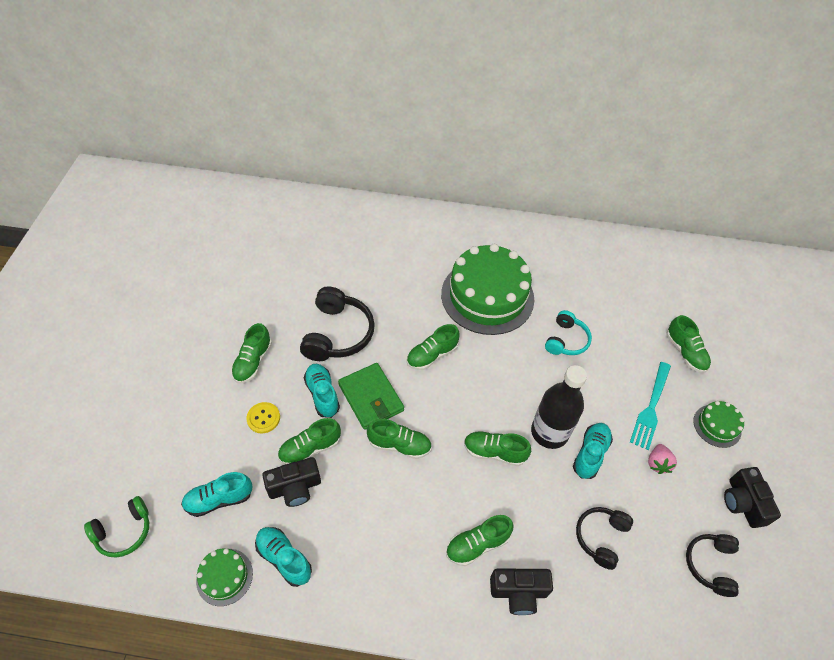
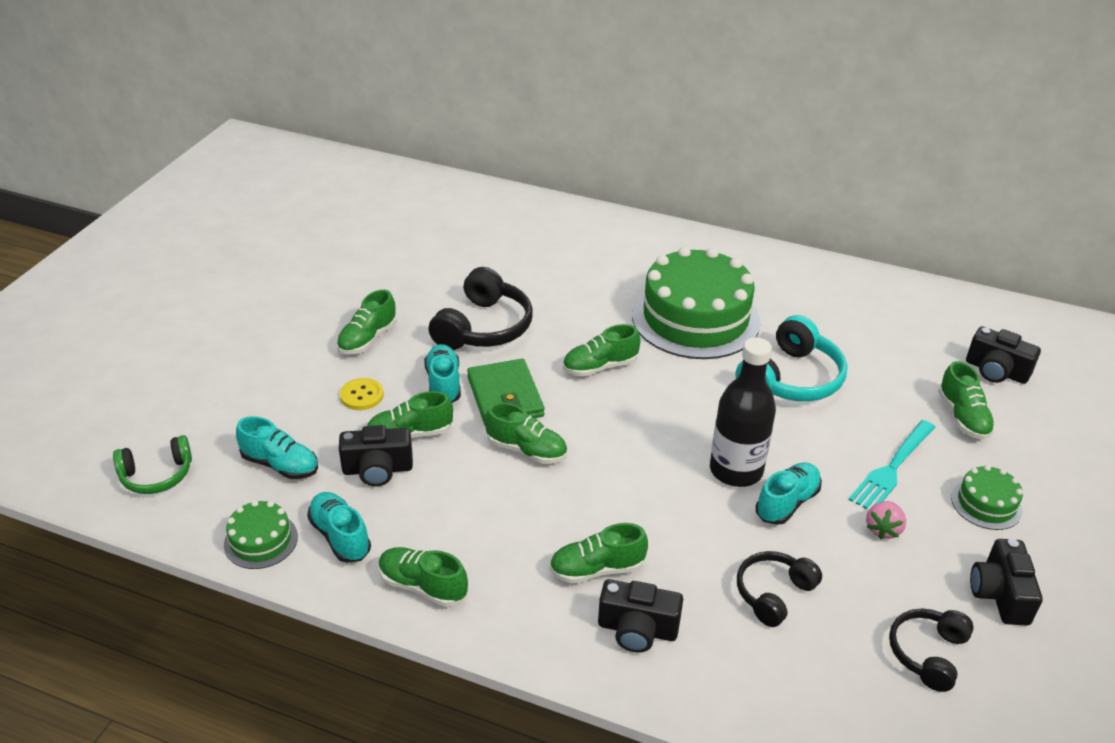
camera: 15 degrees right, 15 degrees down
turquoise shoe [181,472,252,517] -> turquoise shoe turned 150 degrees counterclockwise [236,416,318,479]
green shoe [464,431,531,466] -> green shoe moved to [379,547,468,607]
turquoise headphones [545,310,592,355] -> turquoise headphones [735,315,847,401], size x1.60
none -> black camera [966,326,1041,384]

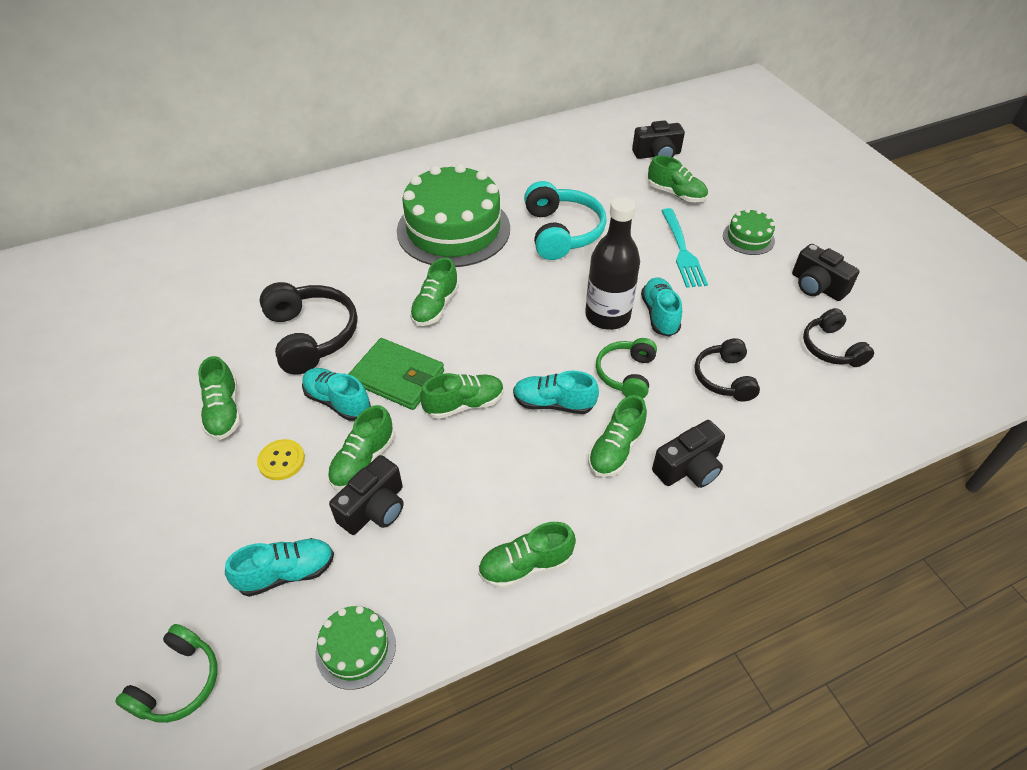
camera: 45 degrees left, 10 degrees up
turquoise shoe [307,492,371,563] -> turquoise shoe moved to [513,371,599,414]
pink strawberry [866,501,906,540] -> none
none -> green headphones [596,338,657,398]

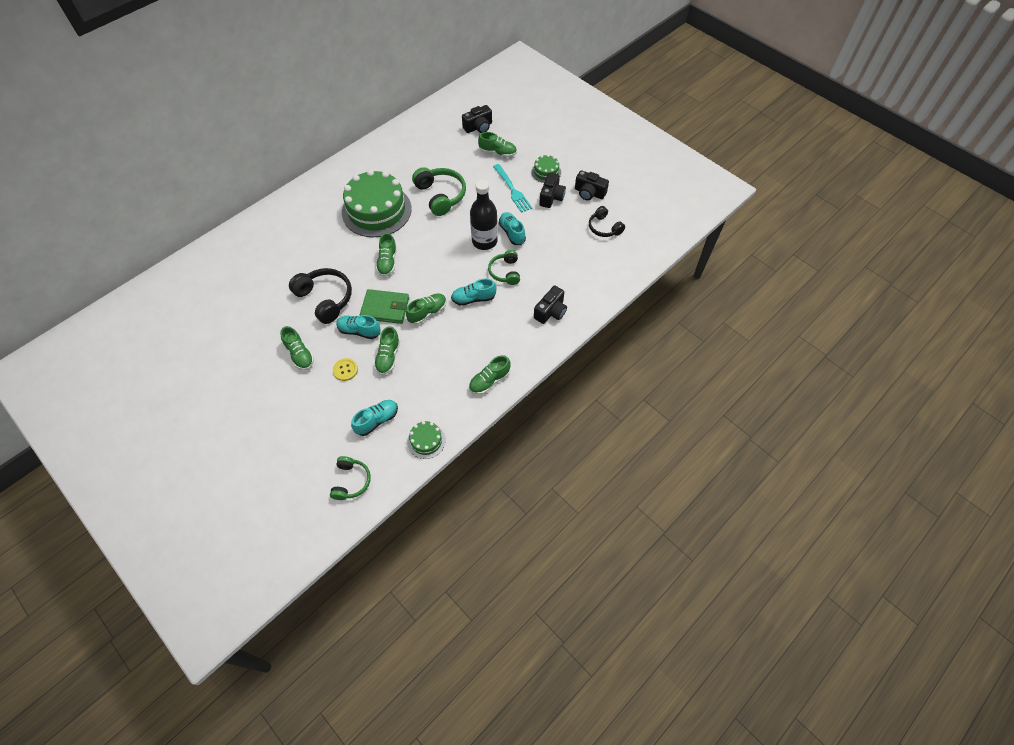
camera: 20 degrees left, 10 degrees up
black camera [329,455,404,535] -> black camera moved to [539,172,566,208]
turquoise headphones [524,181,607,260] -> green headphones [412,167,466,216]
green shoe [588,395,647,477] -> none
black headphones [695,338,760,402] -> none

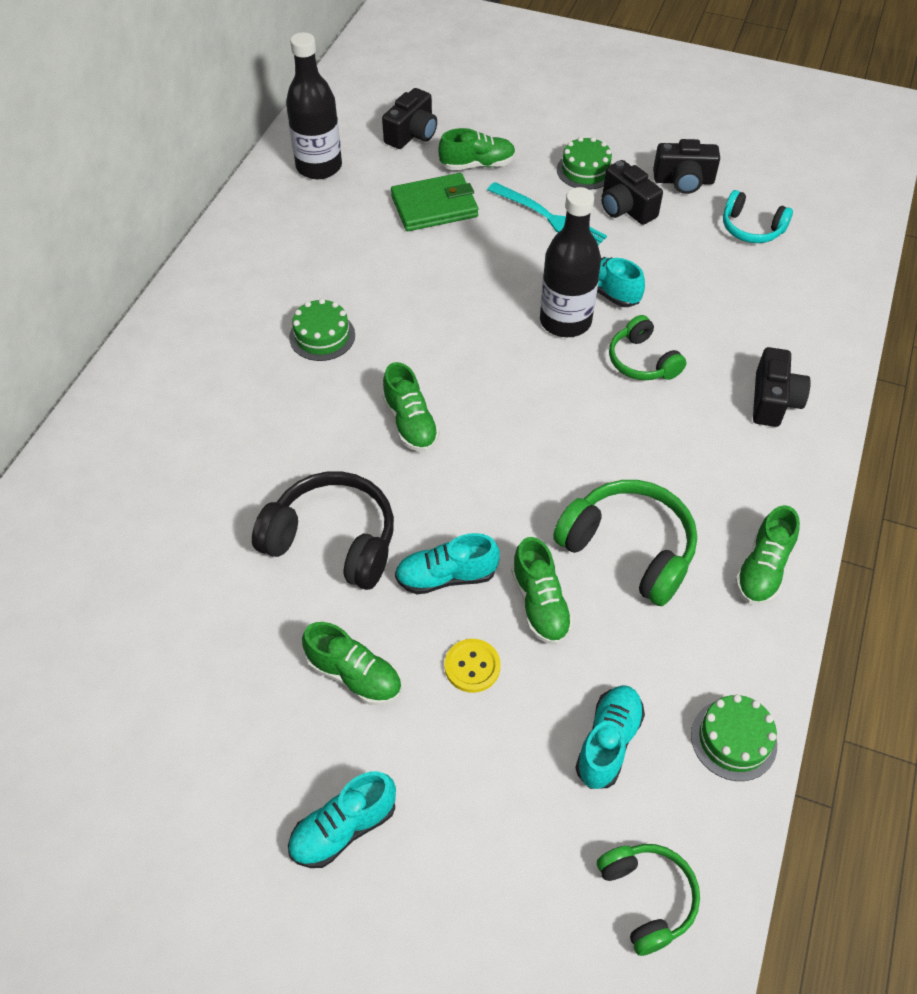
camera: 25 degrees left, 5 degrees down
green cake [342,170,412,237] -> green cake [289,298,355,361], size x0.45
green wallet [360,289,409,324] -> green wallet moved to [391,173,478,231]
green shoe [406,293,447,325] -> none
green headphones [412,167,466,216] -> green headphones moved to [553,480,697,606]
turquoise shoe [451,279,496,306] -> turquoise shoe moved to [288,771,396,868]
black camera [539,172,566,208] -> black camera turned 150 degrees clockwise [601,160,663,225]
black headphones [589,206,625,237] -> turquoise headphones [723,190,793,243]
none -> black bottle [286,32,342,179]

